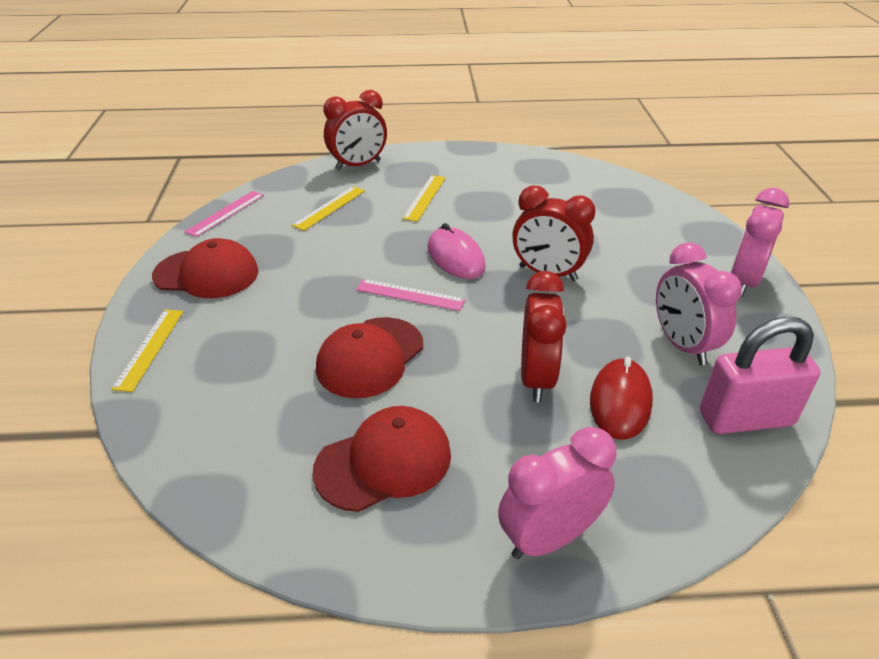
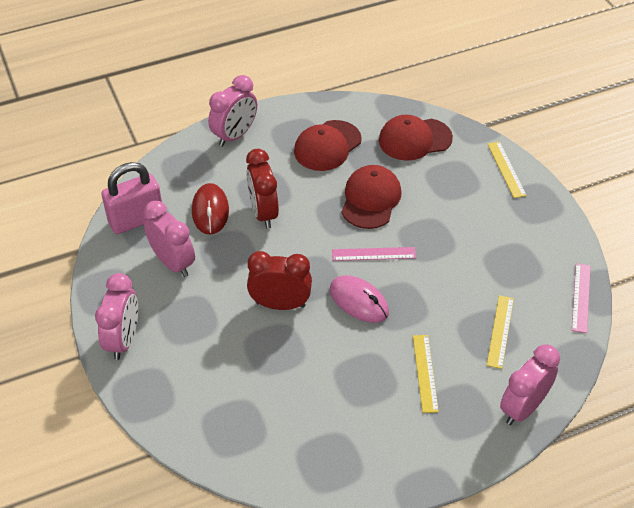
camera: 160 degrees right, 10 degrees up
red cap [152,238,258,298] -> red cap moved to [379,115,453,161]
red clock [323,90,387,170] -> pink clock [500,344,560,425]

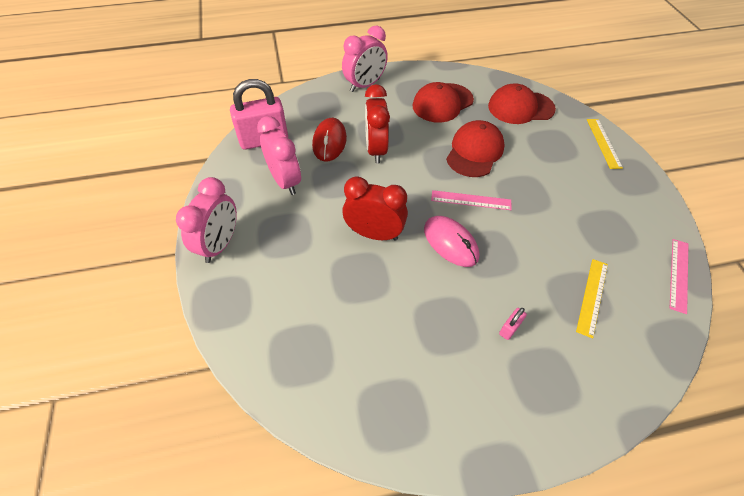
camera: 10 degrees right, 5 degrees up
yellow ruler [413,335,439,413] -> pink padlock [499,308,527,340]
pink clock [500,344,560,425] -> none

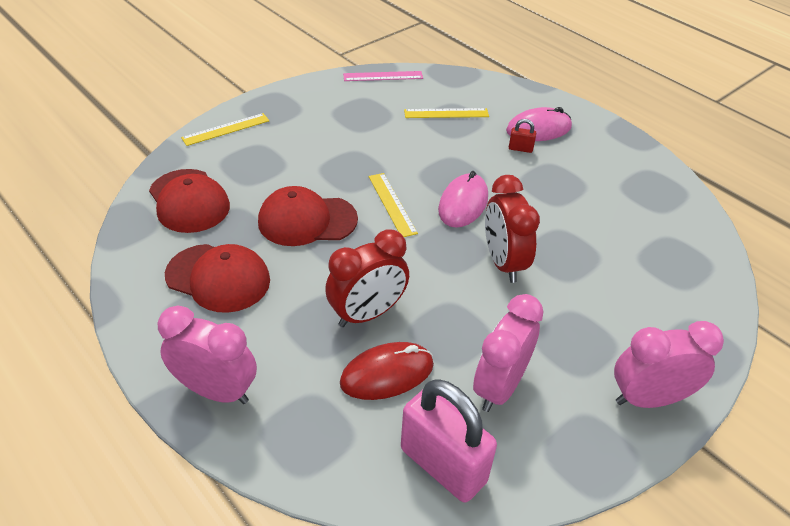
camera: 120 degrees left, 10 degrees down
pink ruler [431,190,512,210] -> yellow ruler [369,173,418,237]
pink padlock [499,308,527,340] -> red padlock [509,119,536,153]
none -> pink mouse [506,107,572,141]

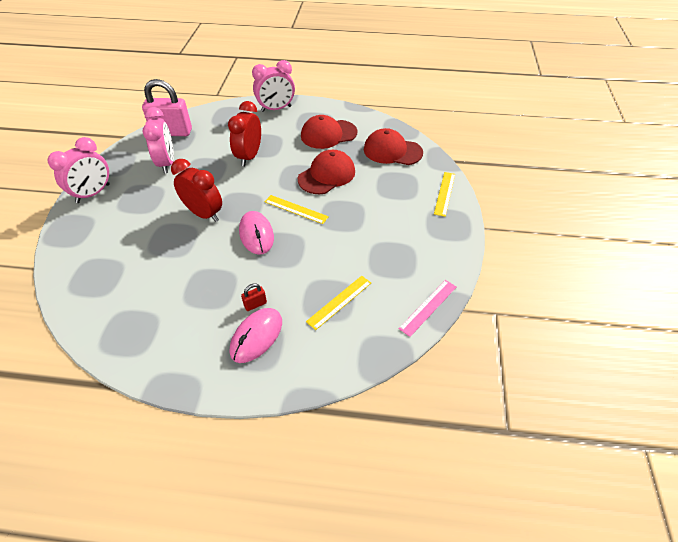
camera: 140 degrees right, 5 degrees up
red mouse [340,342,434,400] -> none

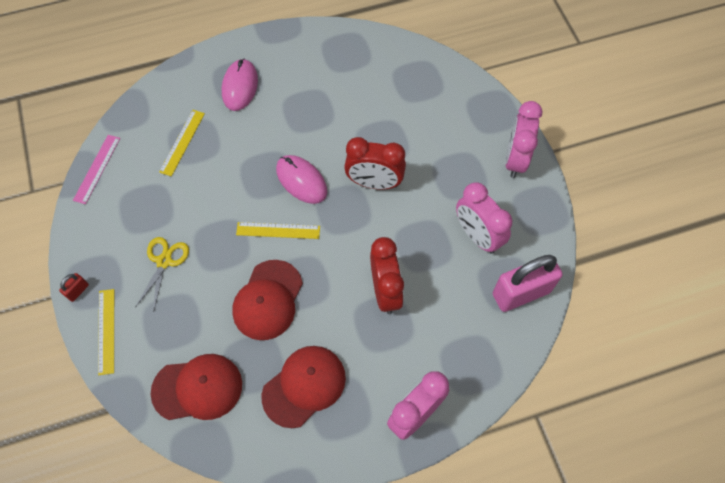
camera: 155 degrees right, 15 degrees up
red padlock [241,284,267,311] -> red padlock moved to [59,273,89,302]
none -> yellow scissors [136,237,189,309]

